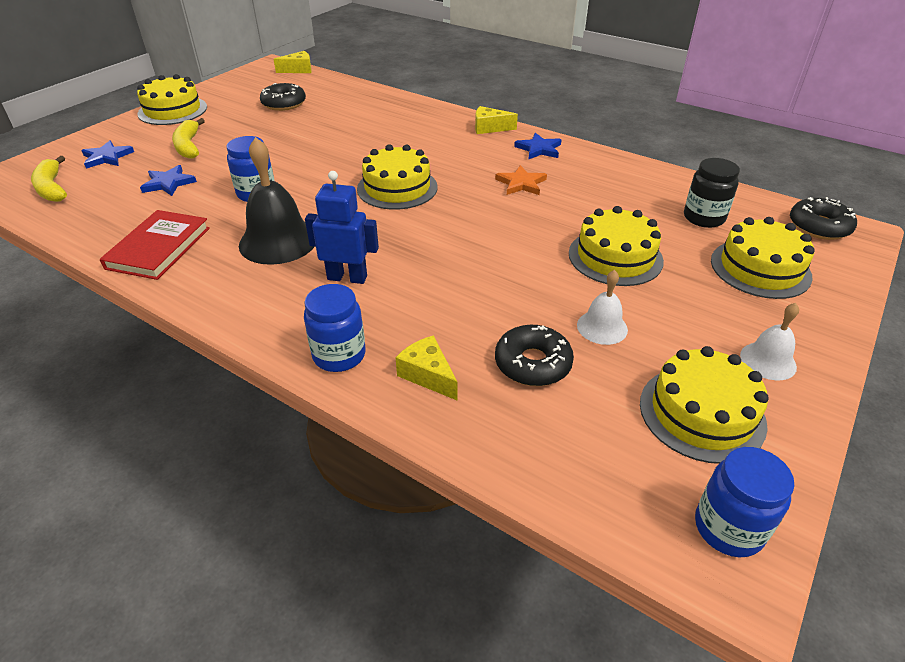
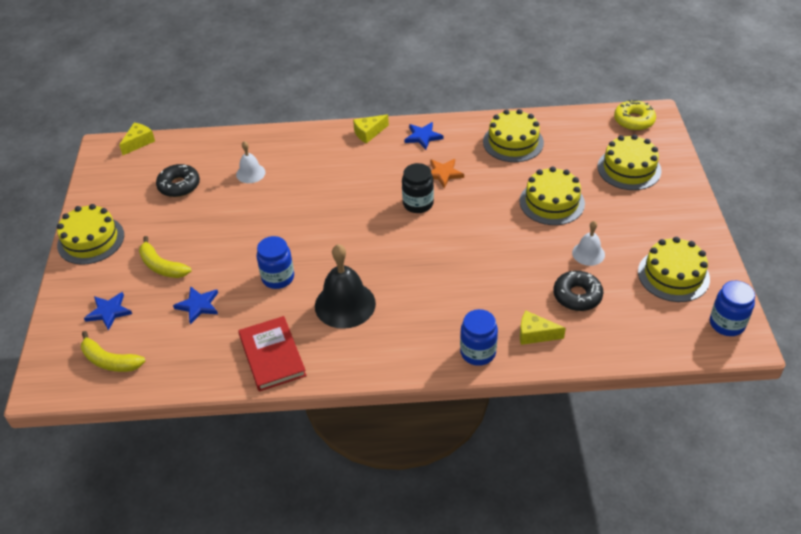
camera: 35 degrees left, 5 degrees up
blue robot [305,171,379,284] -> none
yellow cake [357,144,437,210] -> yellow cake moved to [483,109,544,162]
black jar [684,158,740,228] -> black jar moved to [402,163,434,213]
white bell [740,303,799,380] -> white bell moved to [236,141,265,183]
black donut [790,197,857,240] -> yellow donut [614,99,656,131]

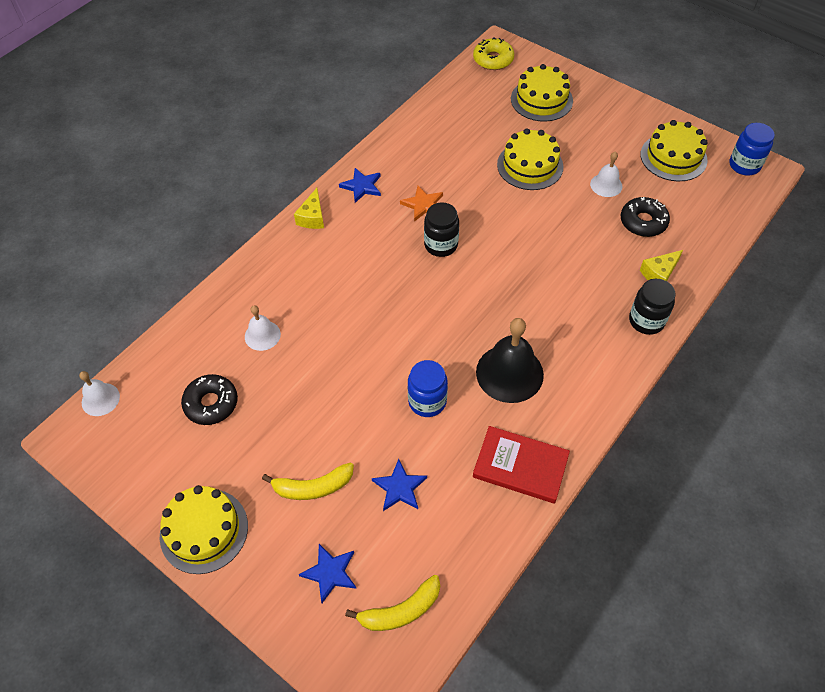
camera: 50 degrees left, 10 degrees up
yellow cheese [119,123,155,155] -> white bell [79,371,120,416]
blue jar [460,309,498,366] -> black jar [629,279,676,335]
yellow cake [483,109,544,162] -> none

